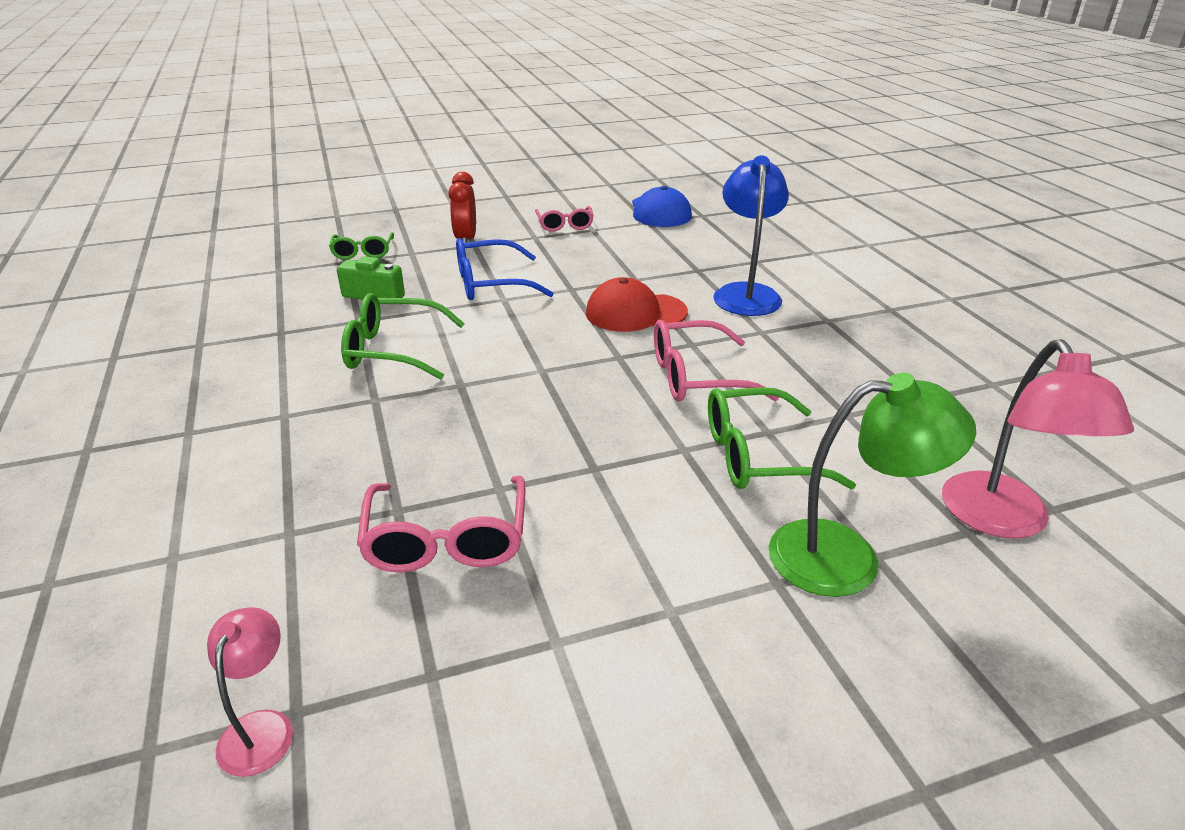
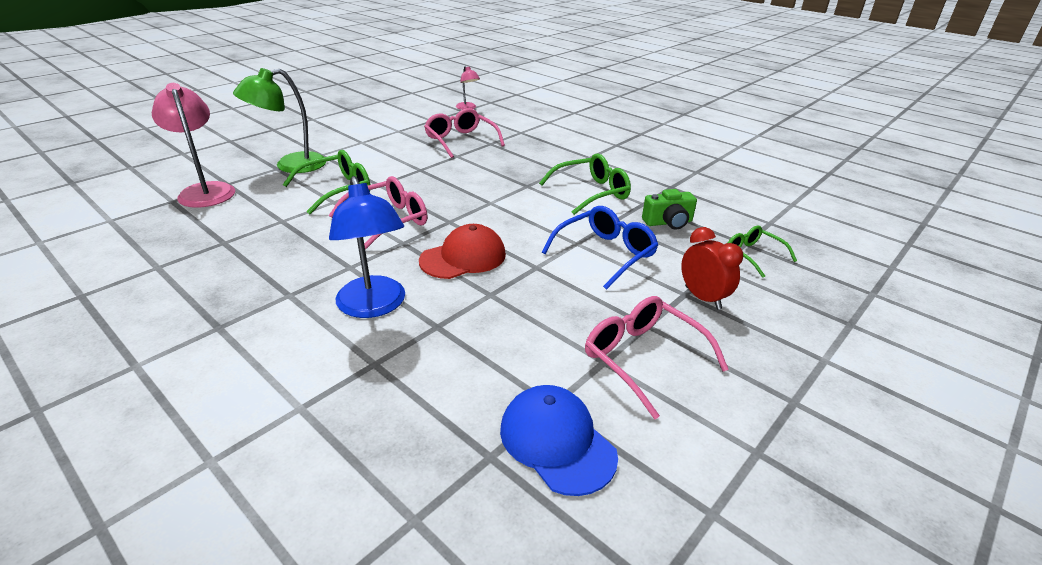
camera: 150 degrees right, 0 degrees up
pink glasses [535,206,594,232] -> pink glasses [585,296,729,419], size x1.56

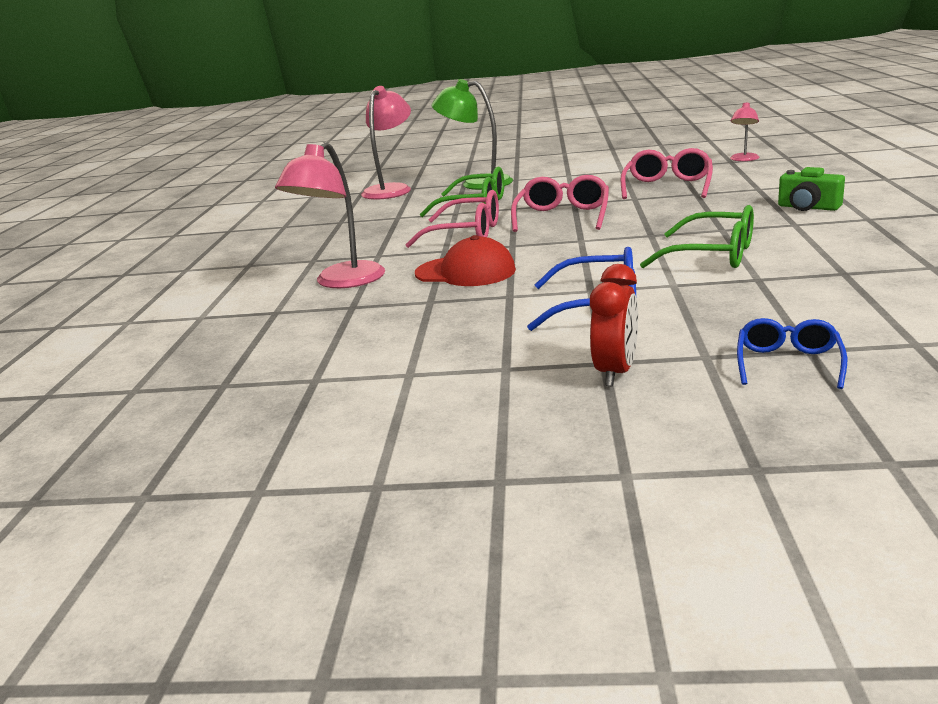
camera: 55 degrees right, 10 degrees down
blue lamp [329,176,405,318] -> pink lamp [275,142,385,288]
blue cap [500,385,618,496] -> none
pink glasses [585,296,729,419] -> pink glasses moved to [511,175,609,232]
green camera [642,189,697,230] -> green camera moved to [778,167,845,211]
green glasses [728,225,797,278] -> blue glasses [737,318,847,389]

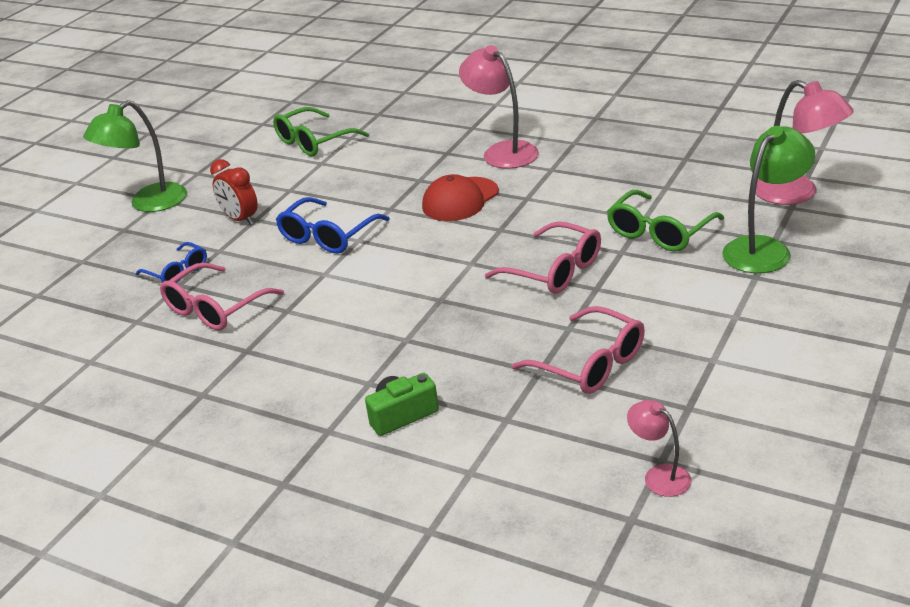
camera: 115 degrees right, 10 degrees up
pink glasses [405,190,499,248] -> pink glasses moved to [160,263,284,330]
green glasses [640,205,754,268] -> green glasses moved to [273,107,369,156]
none -> green lamp [83,100,187,212]

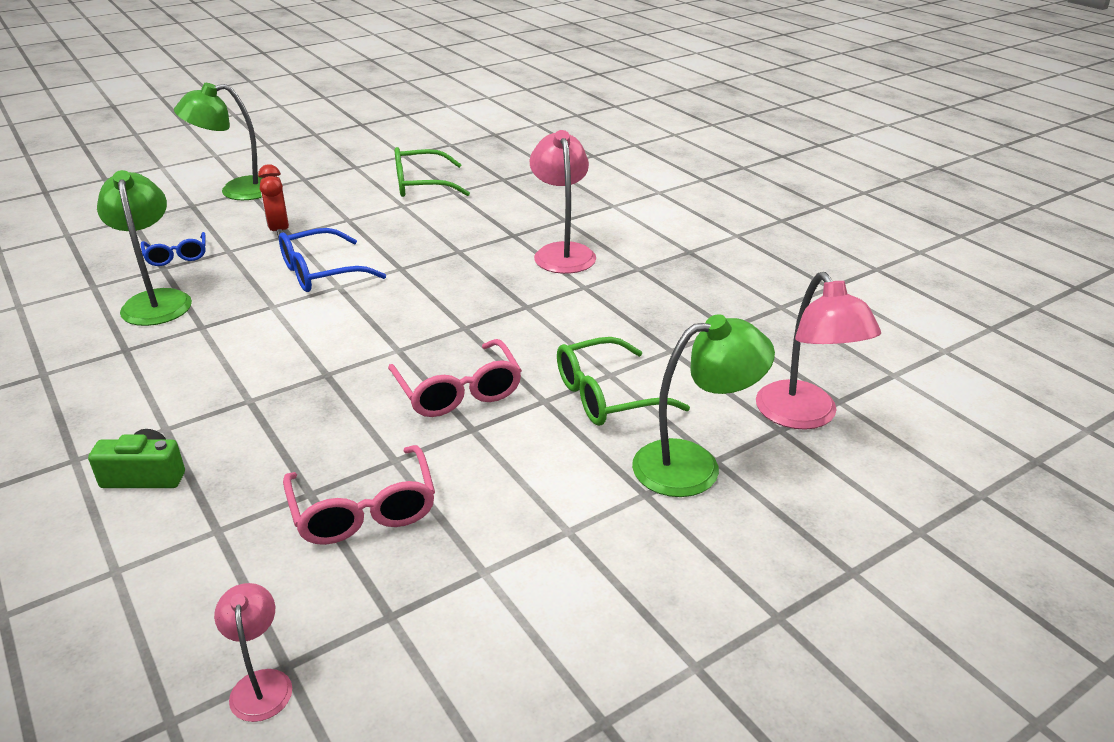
camera: 25 degrees right, 0 degrees up
pink glasses [160,263,284,330] -> green lamp [97,170,192,326]
red cap [422,174,499,221] -> none

